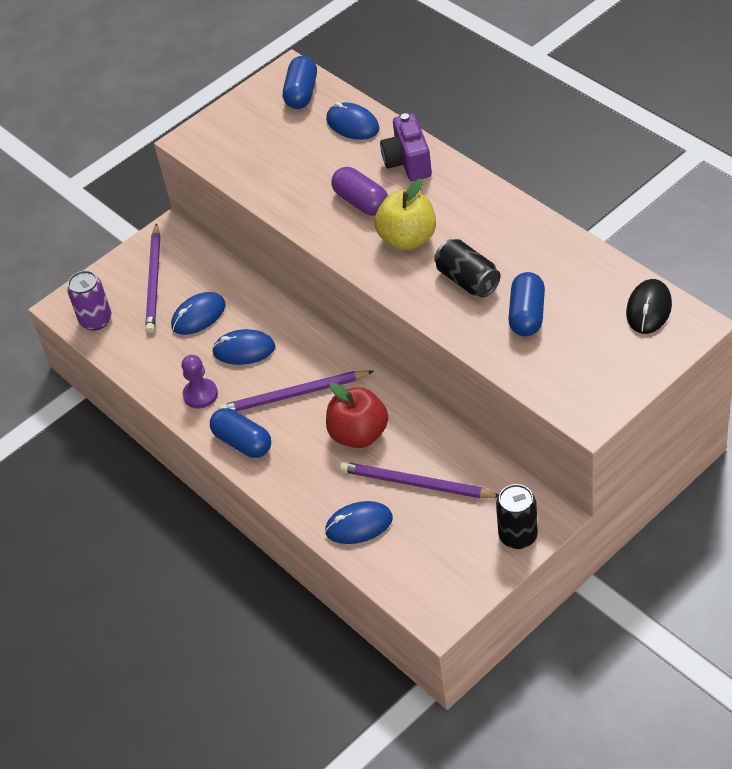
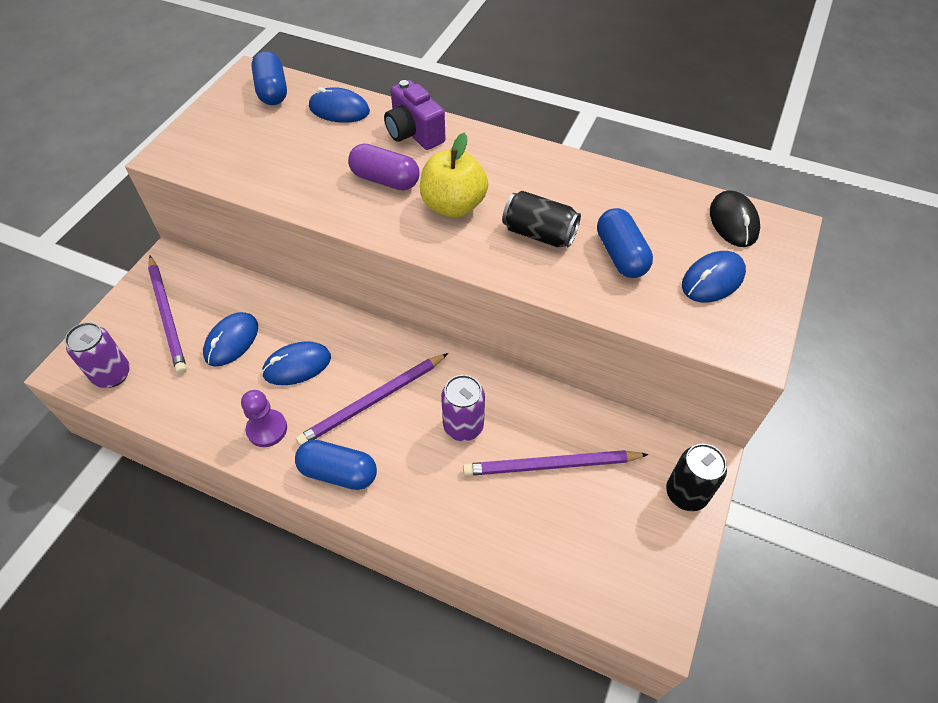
camera: 30 degrees left, 5 degrees up
blue mouse [325,501,393,544] -> blue mouse moved to [682,251,746,303]
red apple [326,382,388,448] -> purple can [441,375,485,441]

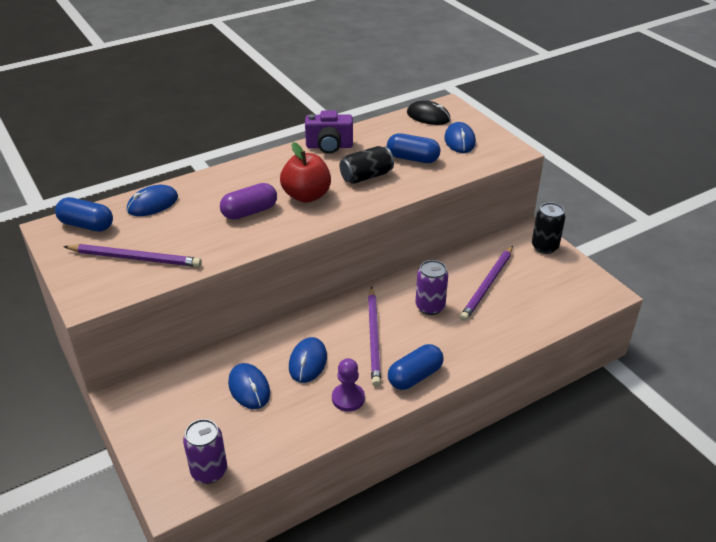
camera: 55 degrees left, 15 degrees down
purple pencil [148,256,187,374] -> purple pencil moved to [63,244,202,267]
purple camera [384,80,446,150] -> purple camera moved to [305,110,353,154]
yellow apple [420,133,488,218] -> red apple [280,142,331,203]

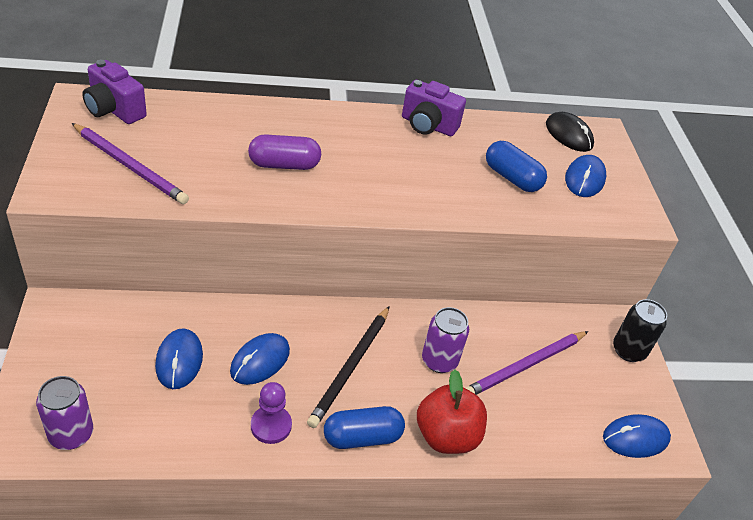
camera: 20 degrees right, 5 degrees up
blue capsule [55,197,113,232] -> purple camera [82,60,147,124]
blue mouse [127,185,178,216] -> blue mouse moved to [603,414,671,458]
red apple [280,142,331,203] -> red apple moved to [417,370,487,454]
black can [340,146,394,184] -> none
purple pencil [368,287,381,387] -> black pencil [307,306,390,428]

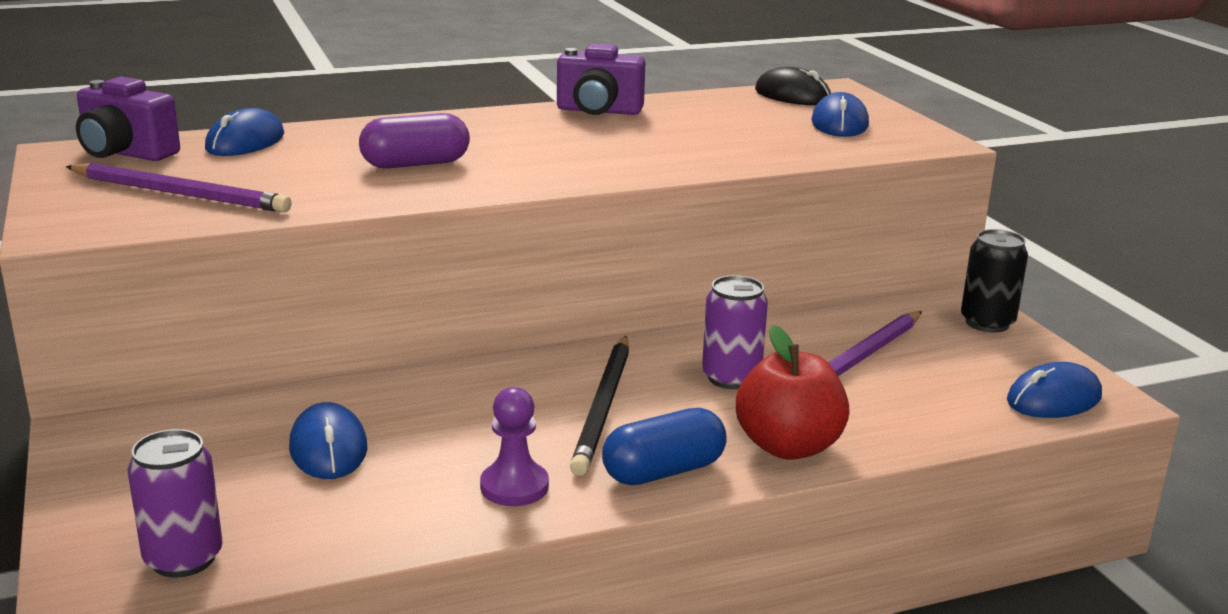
camera: 10 degrees left, 20 degrees down
blue mouse [230,333,290,385] -> blue mouse moved to [205,108,284,156]
blue capsule [486,141,547,192] -> none

